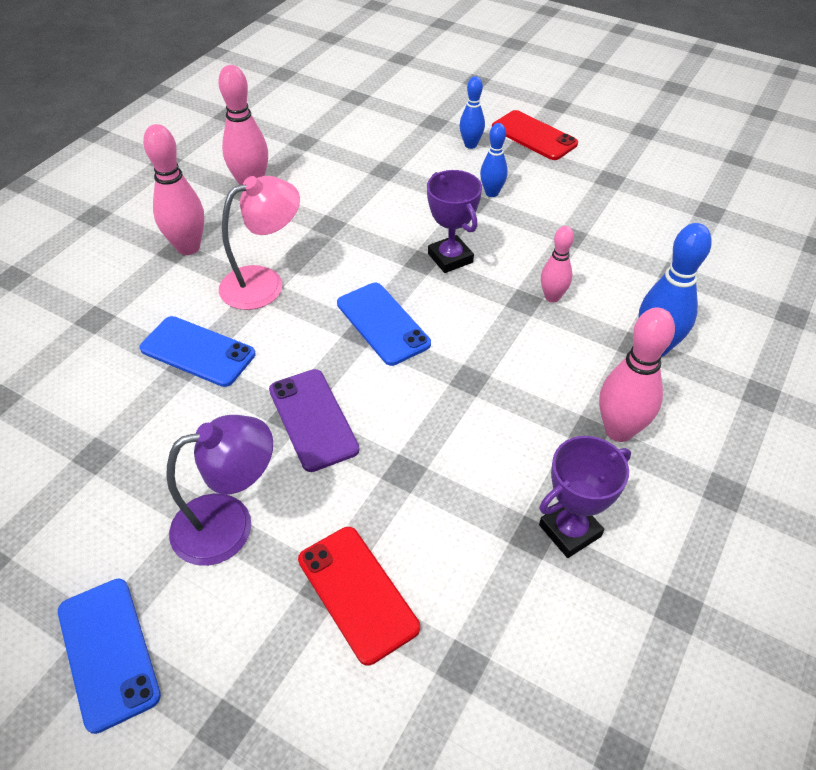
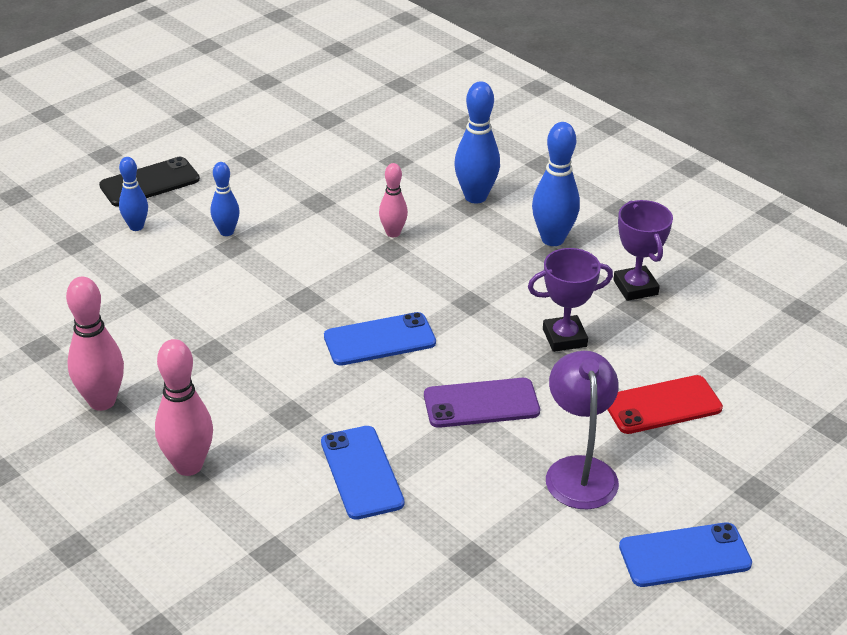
camera: 75 degrees left, 10 degrees down
blue phone [140,316,255,387] -> blue phone turned 60 degrees counterclockwise [321,426,404,520]
pink lamp [219,176,300,310] -> none
purple trophy [427,170,482,273] -> purple trophy moved to [528,248,613,352]
red phone [492,110,578,160] -> black phone [99,157,200,207]
pink bowling pin [599,308,675,442] -> blue bowling pin [532,122,580,246]

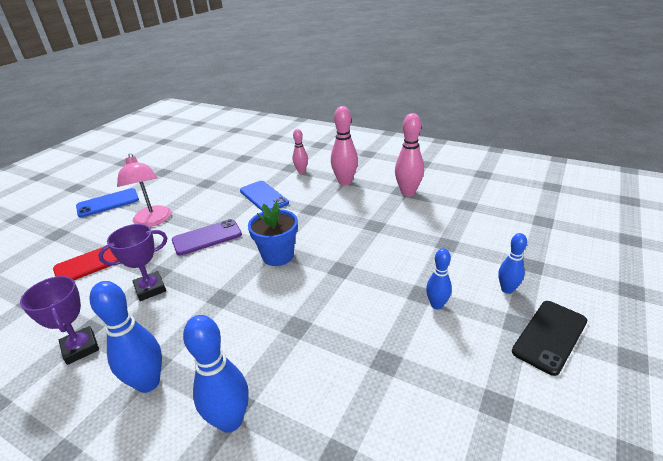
camera: 165 degrees right, 5 degrees down
blue phone [324,312,436,366] -> blue flower pot [248,202,298,266]
pink bowling pin [379,163,408,237] -> pink bowling pin moved to [292,129,308,173]
purple lamp [546,351,619,509] -> pink lamp [117,153,171,227]

